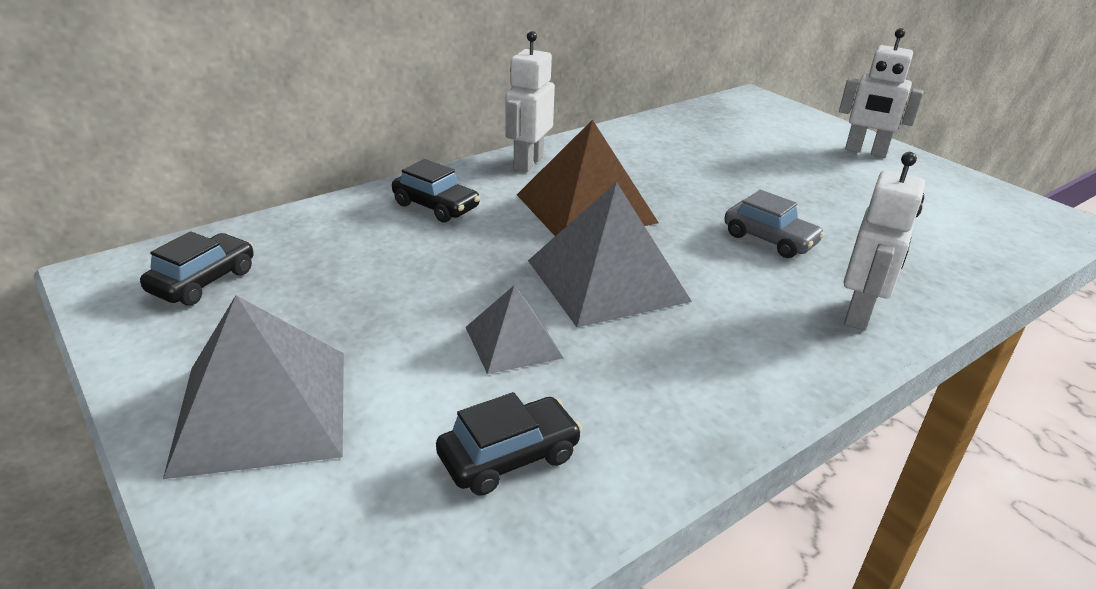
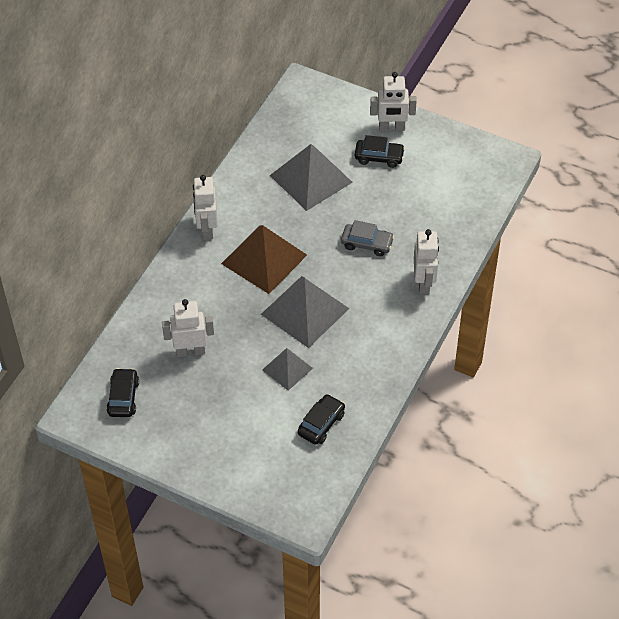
camera: 25 degrees left, 20 degrees up
grey pyramid [163,295,344,479] -> grey pyramid moved to [270,144,353,211]
black car [392,159,480,223] -> black car moved to [355,135,405,168]
none -> white robot [162,299,214,357]

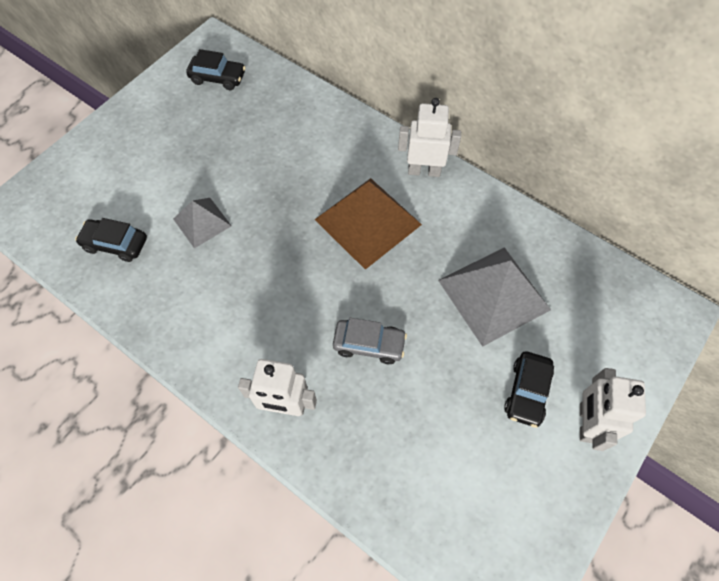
camera: 100 degrees right, 10 degrees up
white robot [162,299,214,357] -> none
grey pyramid [261,276,349,348] -> none
black car [298,394,345,445] -> black car turned 150 degrees clockwise [75,218,147,262]
grey car [341,220,394,256] -> grey car turned 105 degrees counterclockwise [333,318,407,364]

